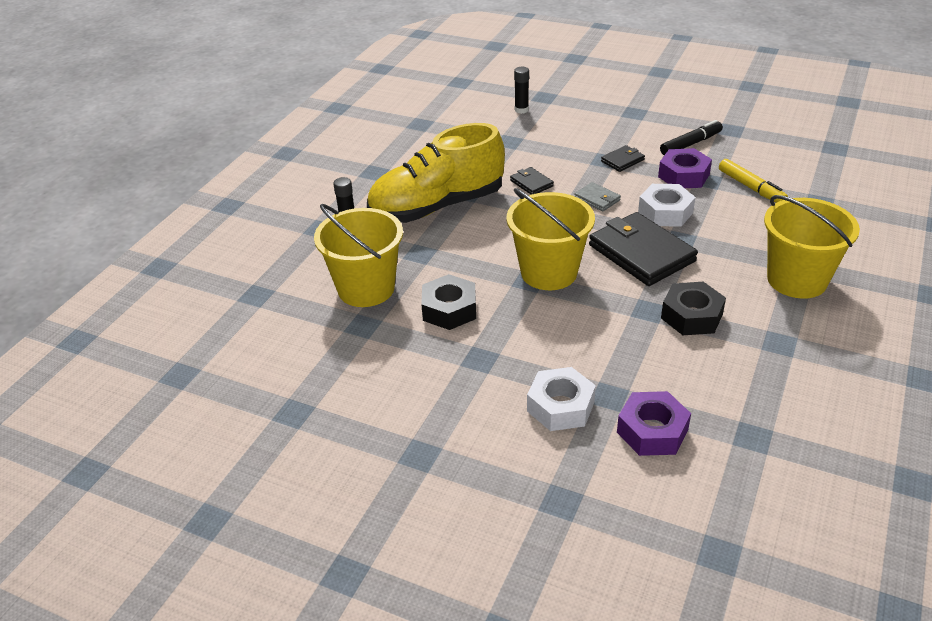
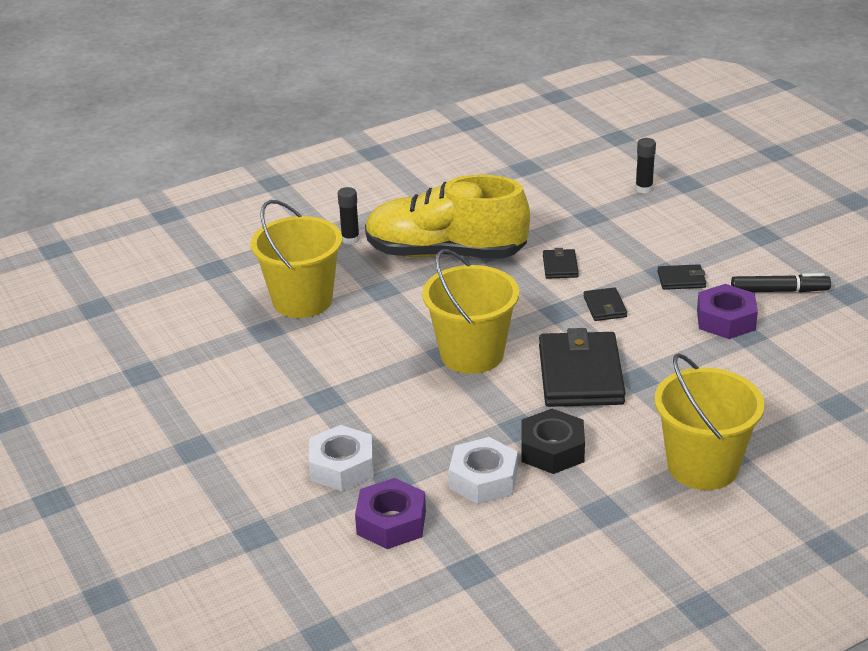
camera: 35 degrees right, 5 degrees down
black nut [421,274,476,330] -> none
grey wallet [574,182,621,212] -> black wallet [584,287,627,321]
white nut [638,184,695,227] -> white nut moved to [449,437,518,504]
yellow marker [719,159,788,203] -> none

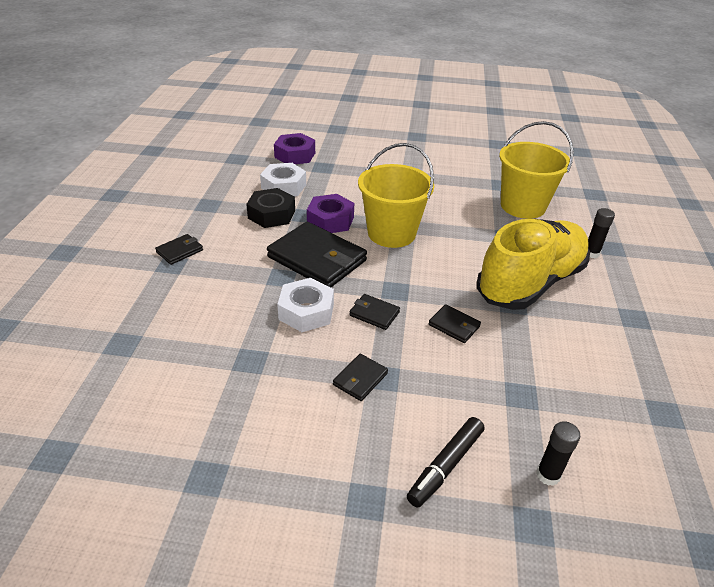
camera: 125 degrees right, 5 degrees up
white nut [309,425,374,491] -> white nut moved to [277,278,334,332]
yellow bucket [654,353,764,490] -> black wallet [155,234,203,265]
purple nut [697,284,758,339] -> purple nut moved to [307,194,354,233]
black marker [731,273,831,292] -> black marker moved to [407,417,484,508]

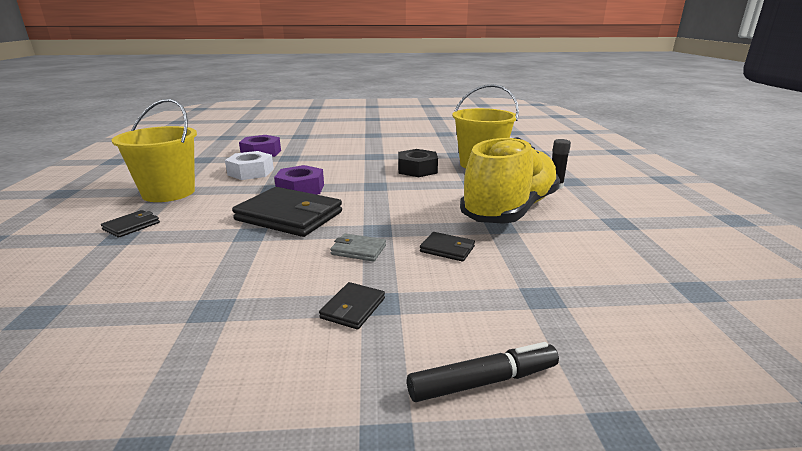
camera: 10 degrees left, 15 degrees down
black nut [246,188,295,228] -> black nut moved to [398,149,438,177]
white nut [277,278,334,332] -> none
black wallet [349,294,400,330] -> grey wallet [330,233,386,261]
yellow bucket [358,143,434,248] -> yellow bucket moved to [111,99,197,202]
black marker [407,417,484,508] -> black marker turned 135 degrees counterclockwise [407,342,559,402]
black glue stick [536,421,580,486] -> none

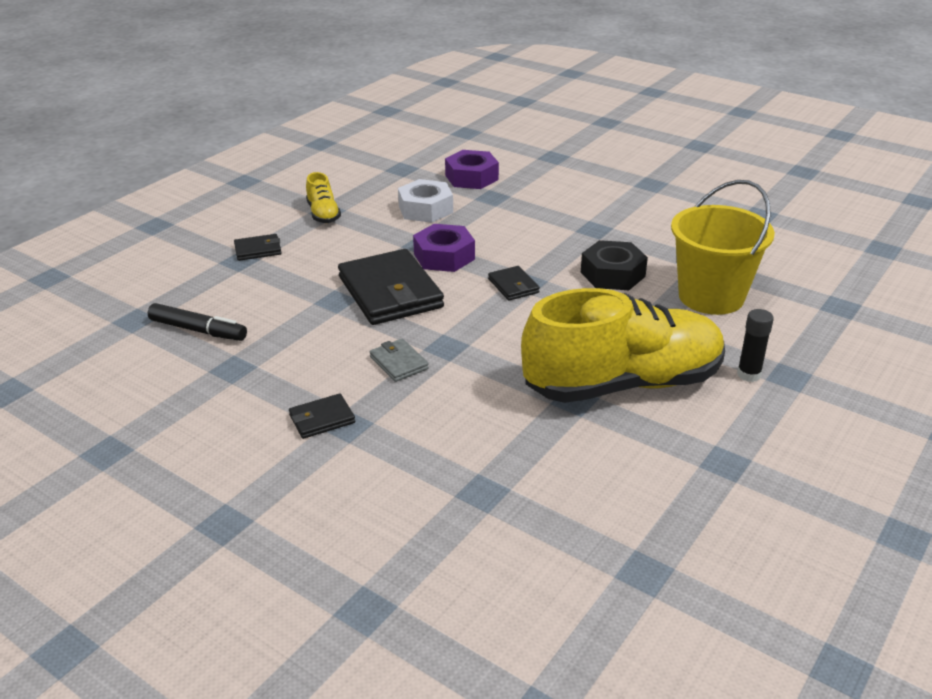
camera: 40 degrees right, 10 degrees up
yellow bucket [111,99,197,202] -> yellow shoe [306,172,341,223]
black marker [407,342,559,402] -> black marker moved to [148,303,247,341]
black wallet [420,232,475,262] -> black wallet moved to [488,266,540,301]

